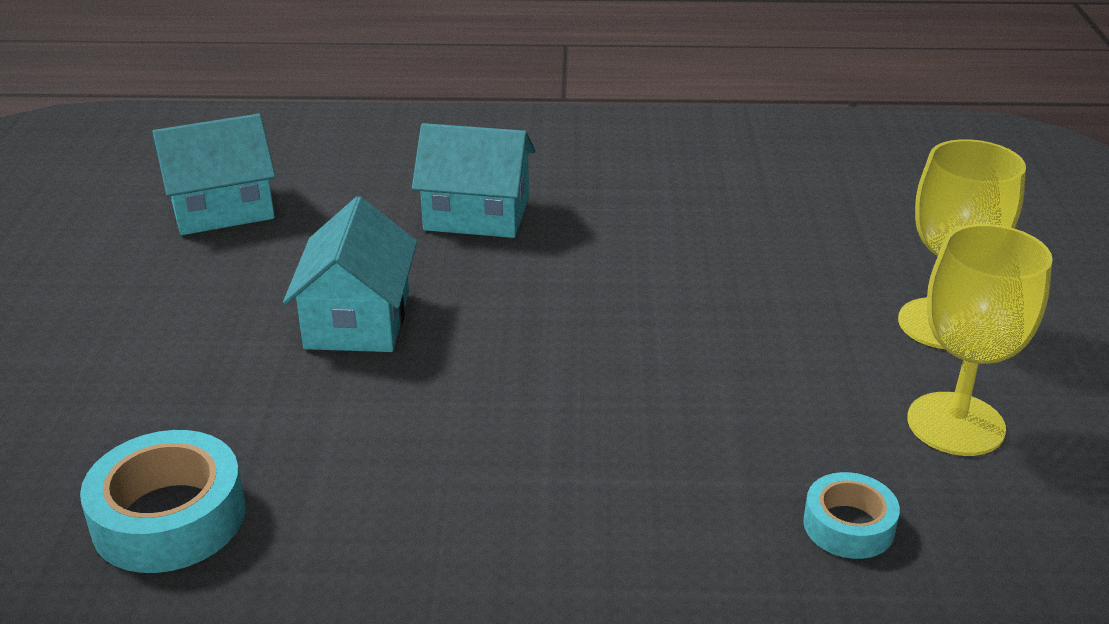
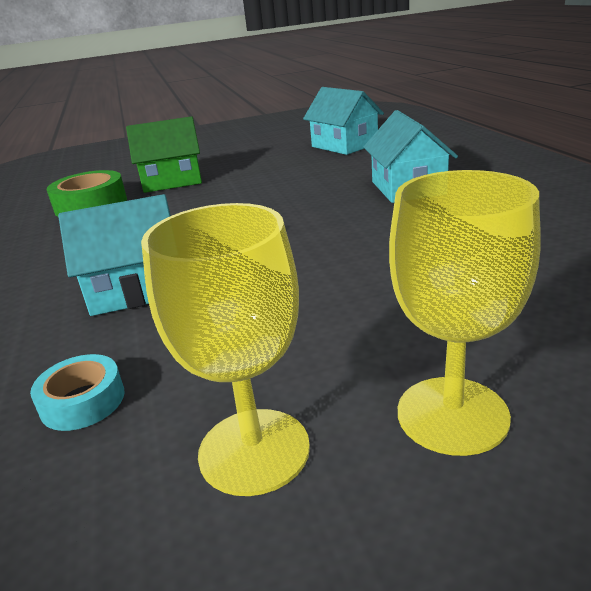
camera: 75 degrees right, 5 degrees down
turquoise tape [80,430,245,573] -> green tape [46,170,127,217]
turquoise house [283,196,417,352] -> turquoise house moved to [58,194,171,316]
none -> green house [126,116,202,193]

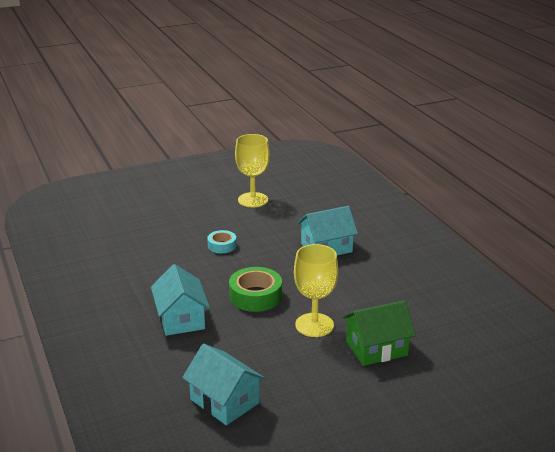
camera: 170 degrees right, 0 degrees up
turquoise tape [30,354,125,431] -> turquoise tape moved to [207,230,236,253]
green tape [46,170,127,217] -> green tape moved to [229,267,282,312]
yellow goblet [389,170,540,456] -> yellow goblet moved to [294,244,338,337]

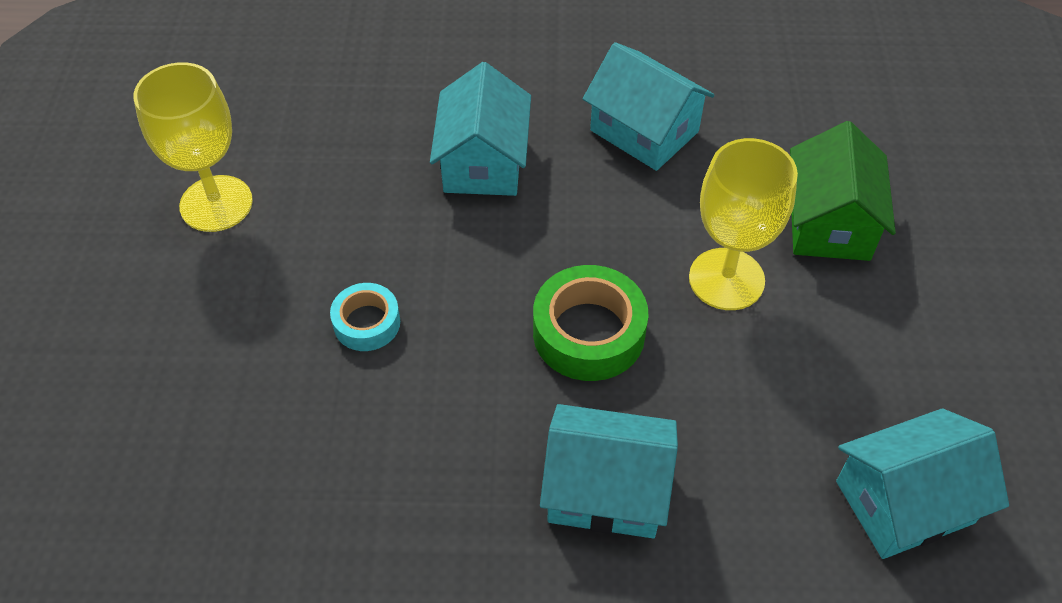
camera: 65 degrees left, 25 degrees up
none -> turquoise house [583,42,715,171]

